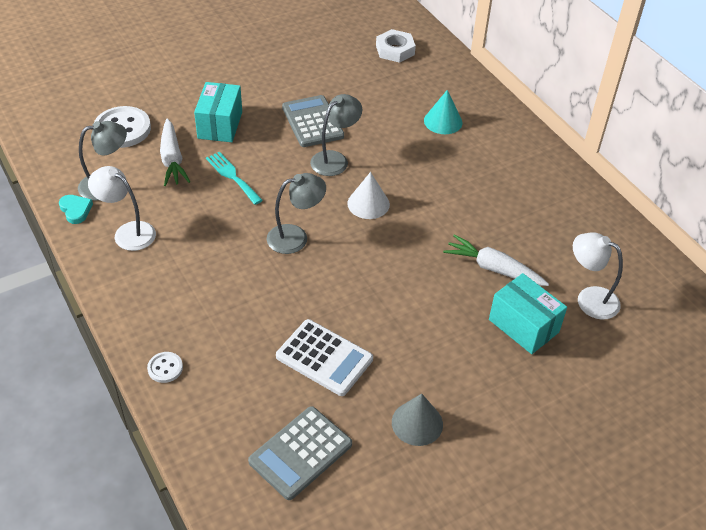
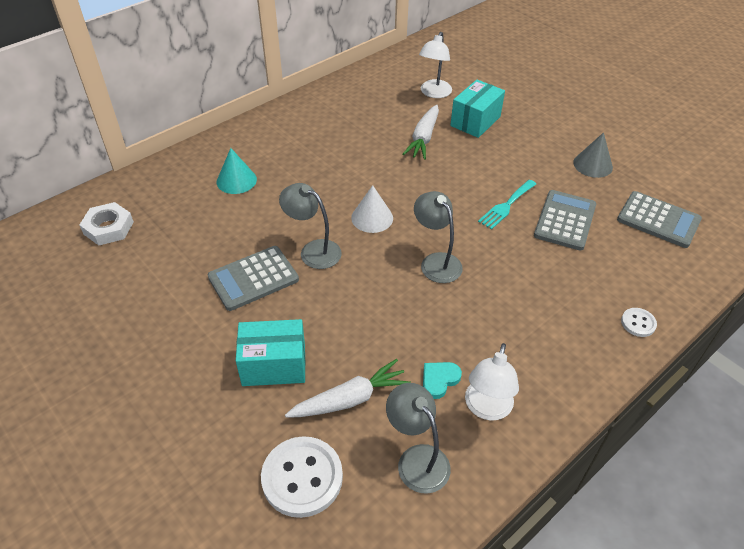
camera: 100 degrees left, 0 degrees up
turquoise heart [59,195,93,224] -> turquoise heart moved to [423,362,462,399]
turquoise fork [206,152,263,205] -> turquoise fork moved to [478,180,536,230]
white calculator [276,319,373,396] -> grey calculator [534,190,596,251]

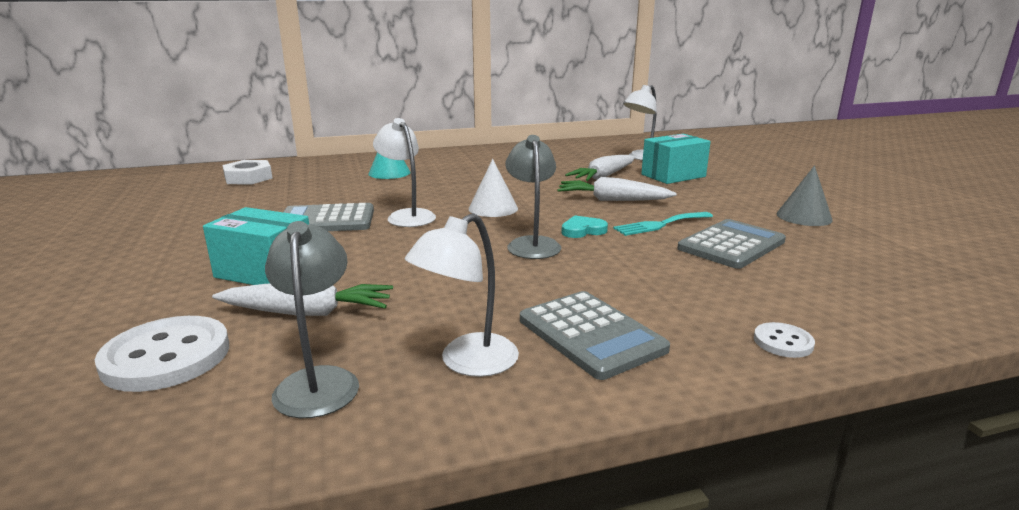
camera: 25 degrees right, 25 degrees down
grey lamp [279,183,342,269] -> white lamp [373,118,436,227]
turquoise heart [423,362,462,399] -> turquoise heart moved to [561,215,608,238]
grey calculator [617,191,702,248] -> grey calculator moved to [520,291,670,380]
none -> white carrot [557,177,677,201]

